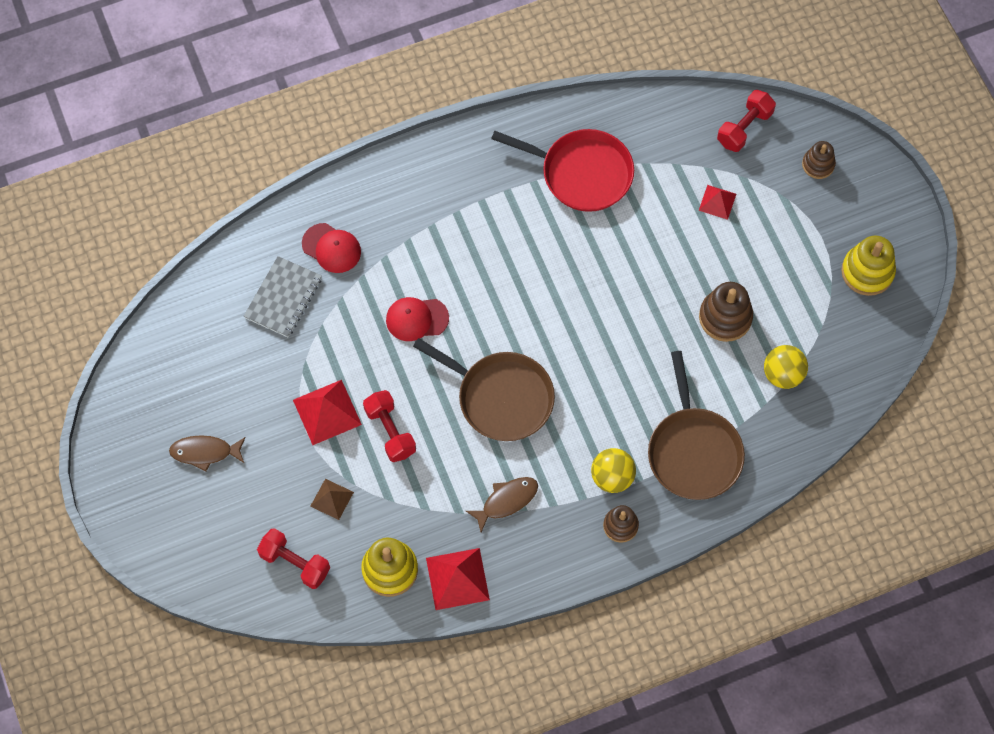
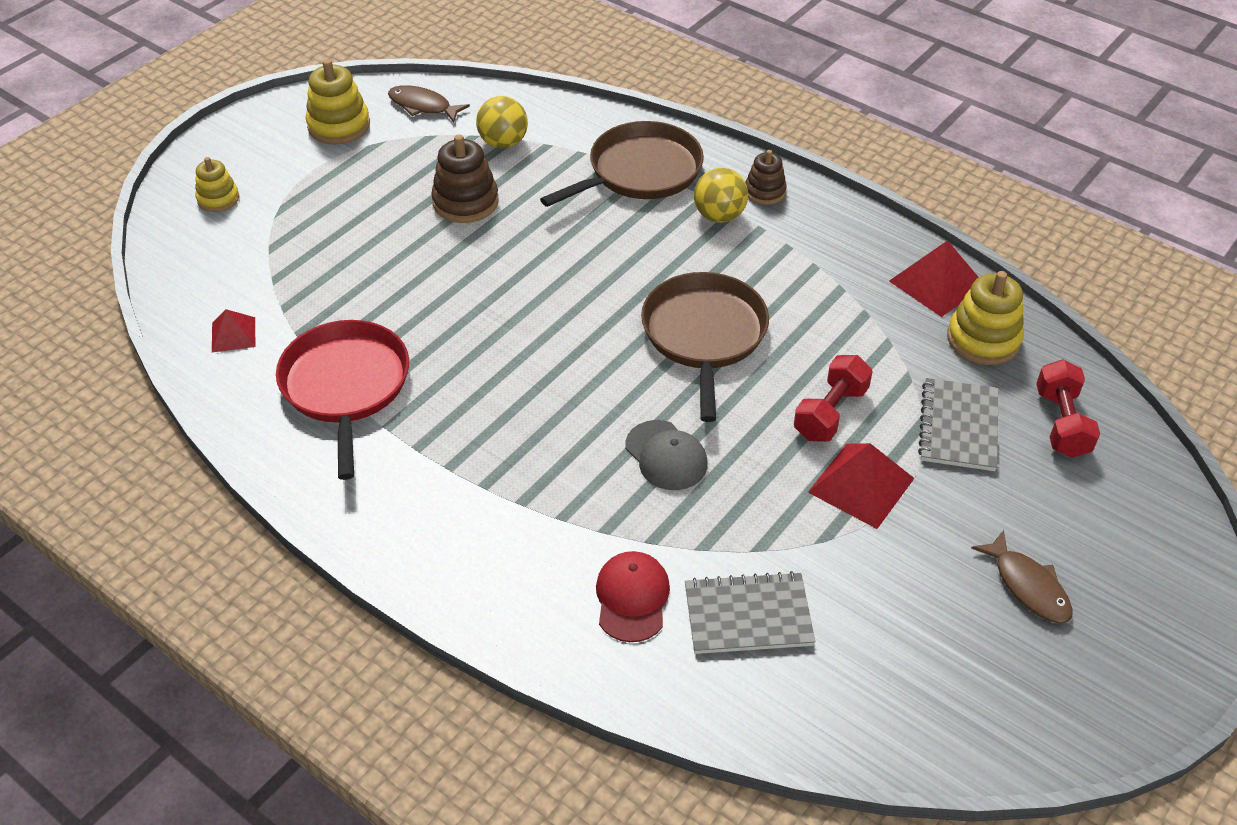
camera: 120 degrees left, 20 degrees down
brown pyramid [310,479,354,520] -> grey notebook [918,378,998,471]
red cap [386,297,449,341] -> grey cap [625,420,708,490]
brown fish [466,477,538,532] -> brown fish moved to [388,85,470,123]
red pyramid [699,185,736,220] -> red pyramid moved to [212,309,255,352]
red dumbbell [717,90,776,152] -> none
brown stacking toy [802,141,836,179] -> yellow stacking toy [195,157,239,212]

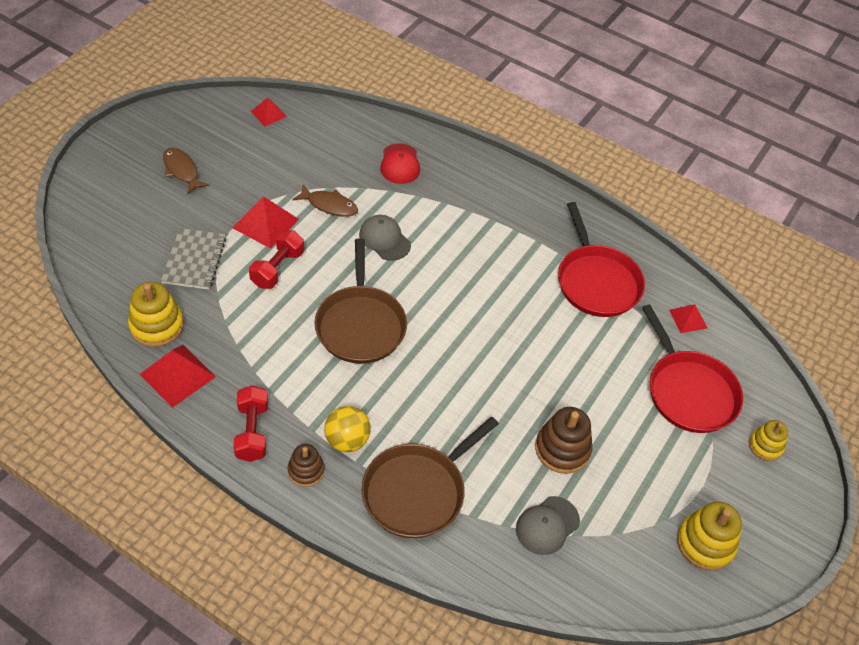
camera: 170 degrees right, 5 degrees up
brown fish [388,85,470,123] -> brown fish moved to [292,184,358,217]
yellow ball [476,96,528,149] -> grey cap [516,496,580,555]
grey notebook [685,571,815,654] -> none
red dumbbell [1036,359,1100,458] -> red dumbbell moved to [234,386,268,462]
none -> red pyramid [251,98,287,126]
none -> red pan [642,305,743,433]

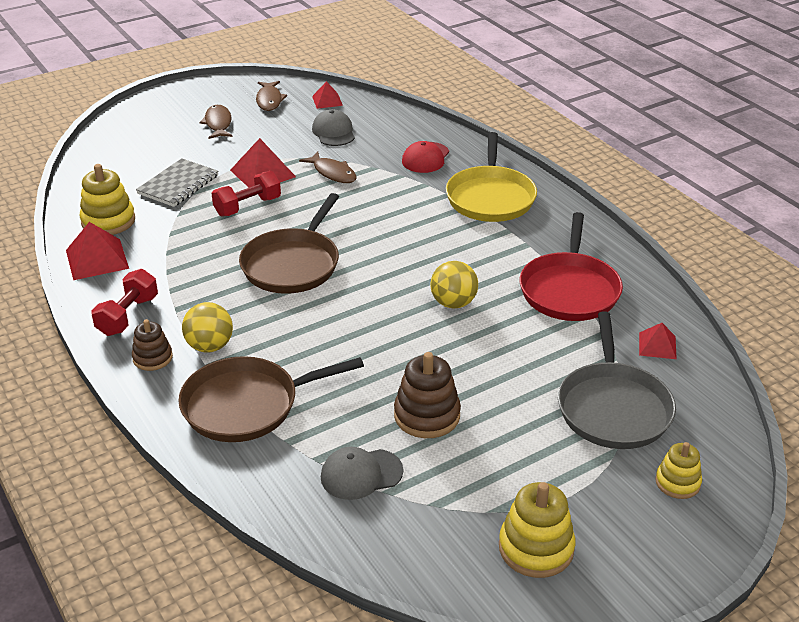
camera: 30 degrees right, 15 degrees down
grey cap [359,215,411,261] -> grey cap moved to [312,109,355,146]
red pan [642,305,743,433] -> grey pan [558,311,676,449]
none -> brown fish [256,81,287,111]
none -> yellow ball [431,261,478,308]
none -> yellow pan [446,132,537,222]

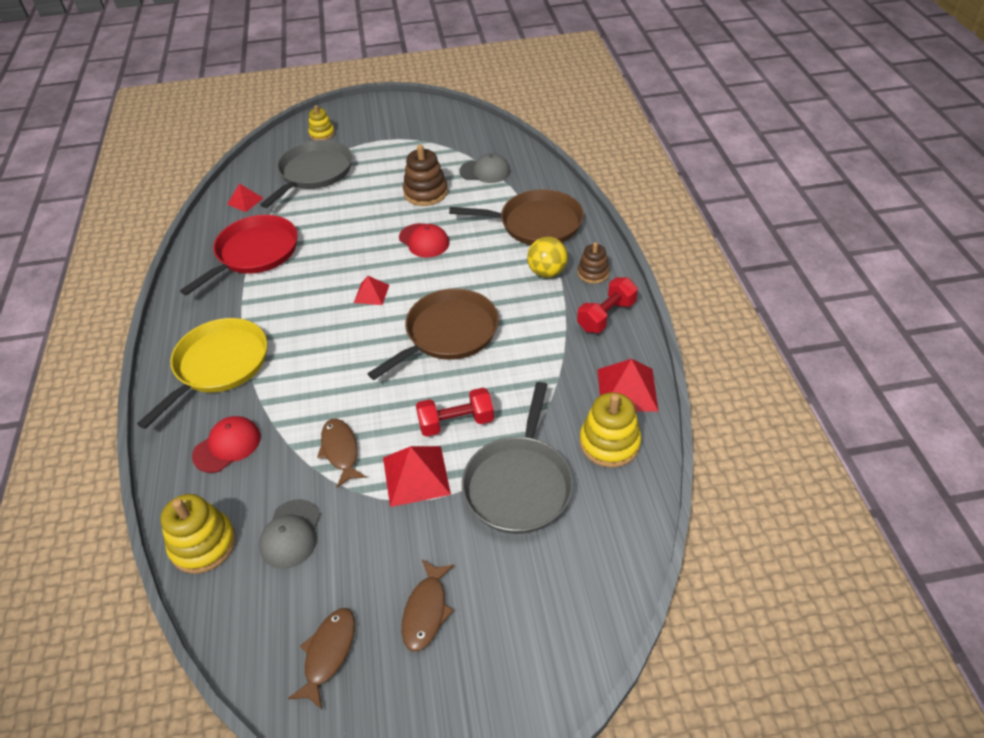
camera: 155 degrees left, 10 degrees up
grey notebook [136,158,218,207] -> grey pan [462,382,574,534]
red pyramid [312,81,343,109] -> red pyramid moved to [354,276,389,305]
yellow ball [431,261,478,308] -> none
yellow stacking toy [499,482,576,578] -> yellow stacking toy moved to [161,494,236,574]
none -> red cap [399,223,449,258]

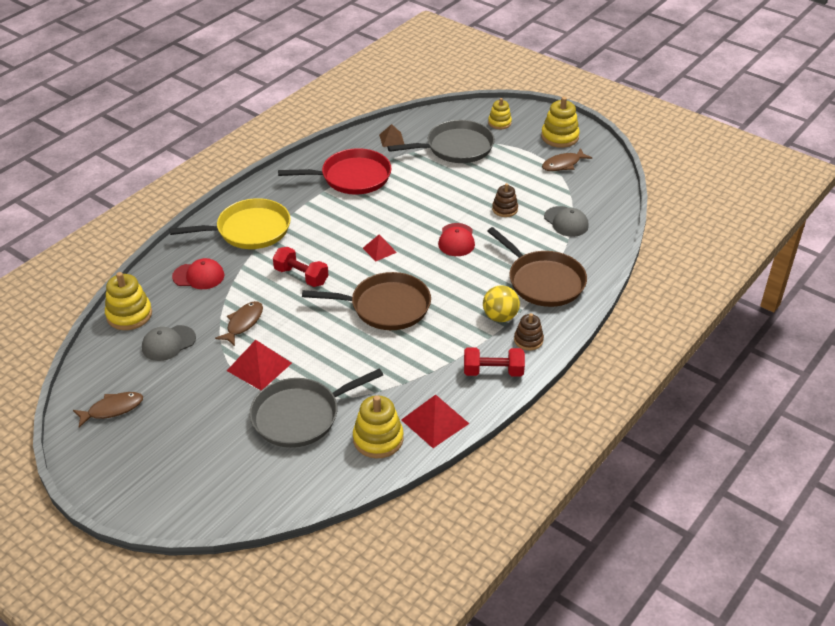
camera: 45 degrees right, 5 degrees down
red pyramid [227,183,263,212] -> brown pyramid [379,124,404,147]
brown fish [402,559,454,652] -> brown fish moved to [542,148,592,171]
brown stacking toy [403,145,448,206] -> brown stacking toy [492,183,518,217], size x0.63
red dumbbell [416,388,494,437] -> red dumbbell moved to [273,247,328,287]
none -> yellow stacking toy [541,97,580,148]

